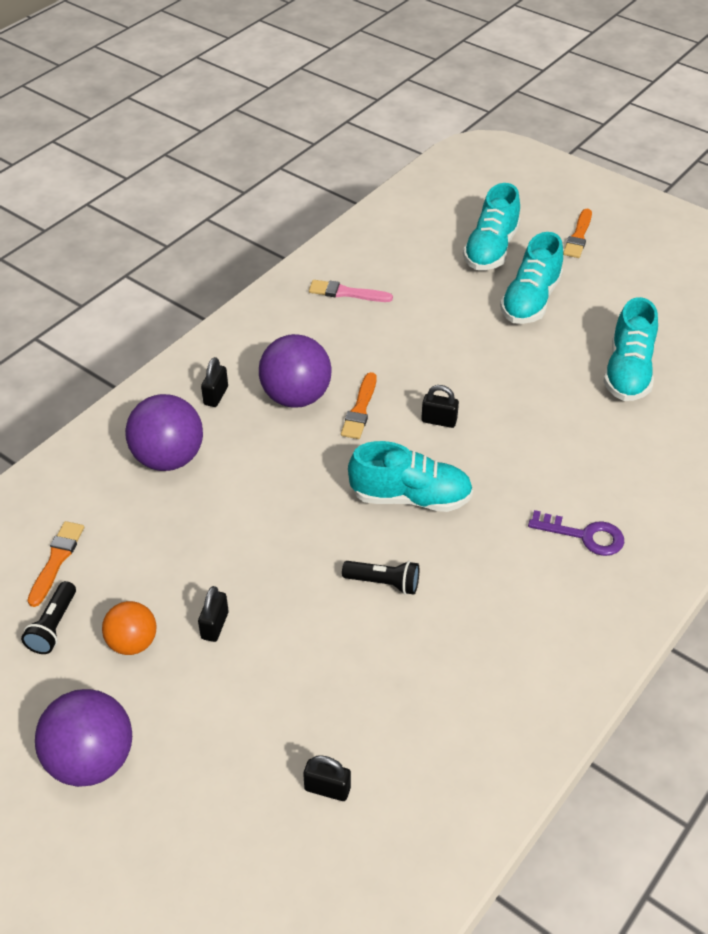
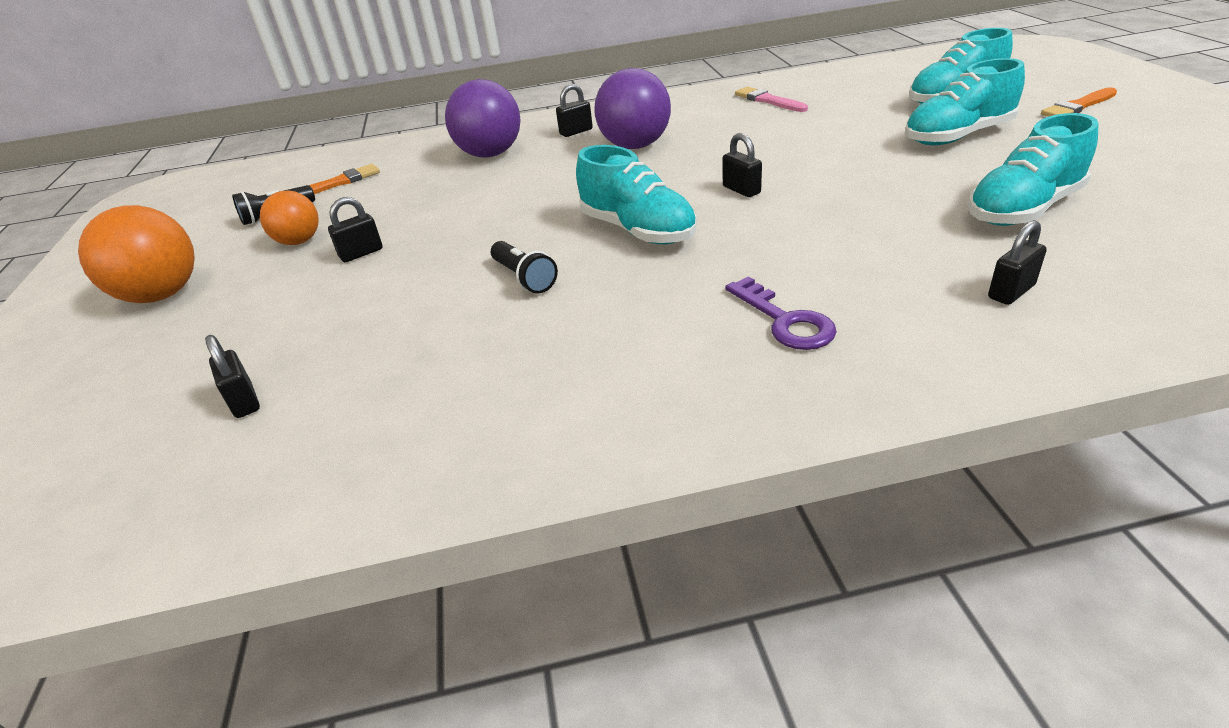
camera: 45 degrees right, 10 degrees down
purple ball [35,689,132,787] -> orange ball [78,205,195,303]
orange brush [341,372,377,439] -> none
none -> black padlock [988,220,1047,305]

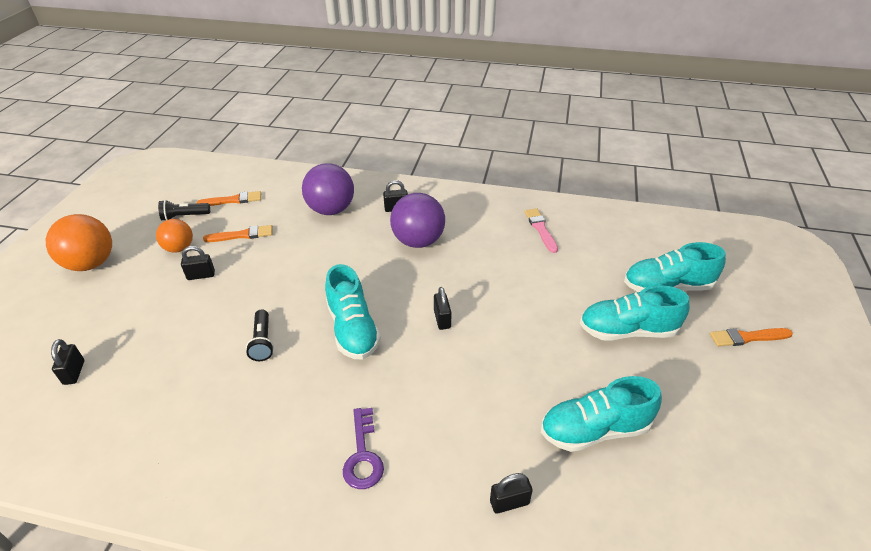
camera: 20 degrees right, 5 degrees up
none -> orange brush [203,225,273,242]

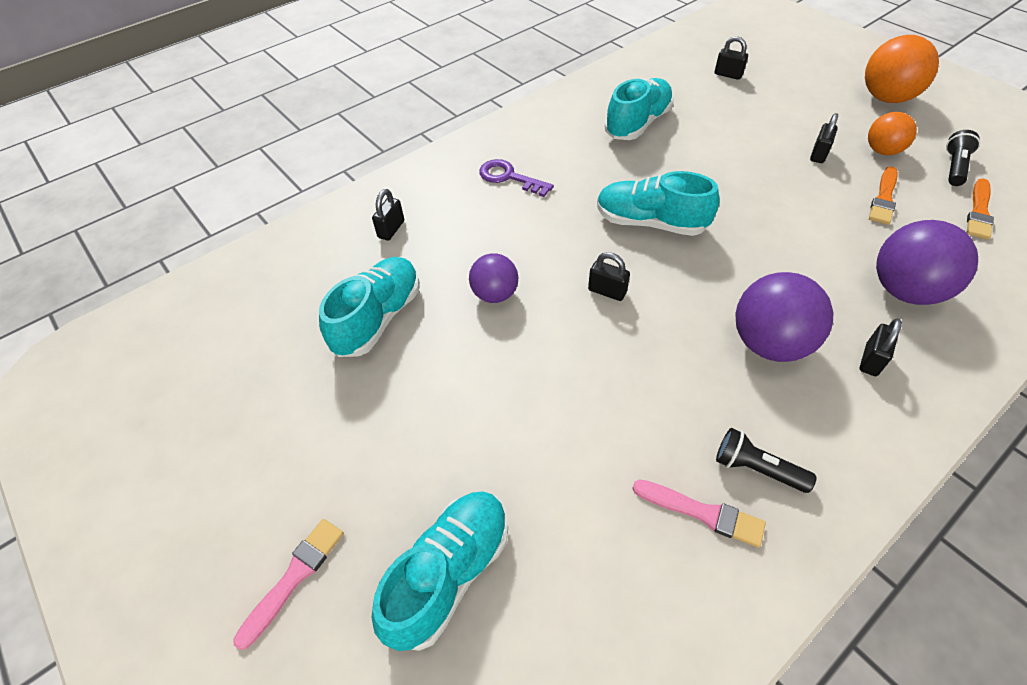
camera: 130 degrees right, 10 degrees up
black flashlight [246,310,274,361] -> black flashlight moved to [716,428,817,493]
turquoise shoe [580,285,690,341] -> turquoise shoe moved to [605,78,673,140]
orange brush [710,328,793,347] -> pink brush [233,519,344,650]
none -> purple ball [469,254,518,303]

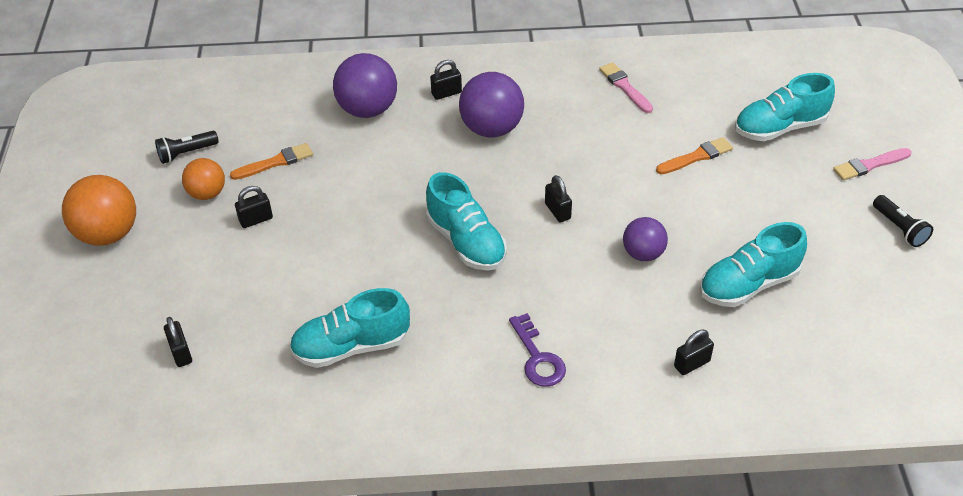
camera: 145 degrees left, 5 degrees down
black flashlight [716,428,817,493] -> black flashlight moved to [873,195,933,247]
orange brush [967,178,994,240] -> orange brush moved to [656,137,733,174]

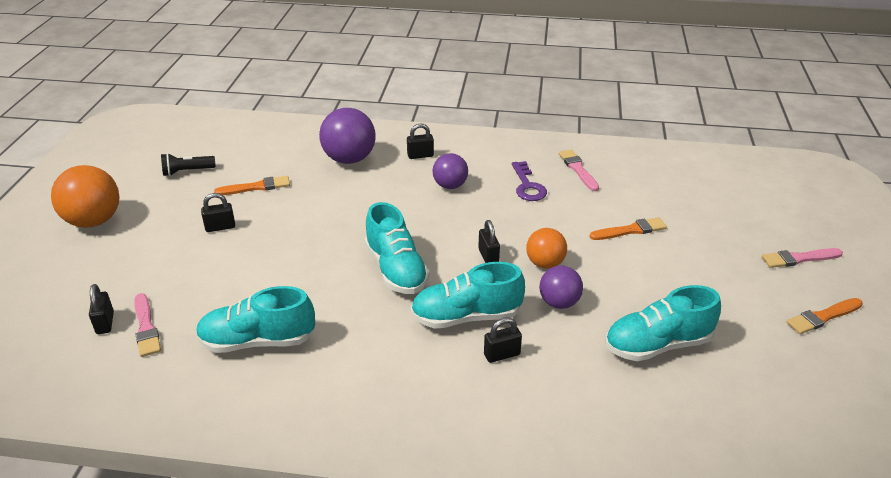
camera: 10 degrees right, 10 degrees down
orange ball [182,158,225,200] -> orange ball moved to [526,228,567,269]
purple ball [459,72,524,137] -> purple ball [433,153,468,189], size x0.62
purple key [509,313,566,387] -> purple key moved to [512,161,547,201]
black padlock [674,330,714,375] -> black padlock moved to [484,317,522,363]
turquoise shoe [735,73,835,141] -> turquoise shoe moved to [411,262,525,329]
black flashlight [873,195,933,247] -> orange brush [786,298,863,334]
none -> pink brush [134,293,161,357]

